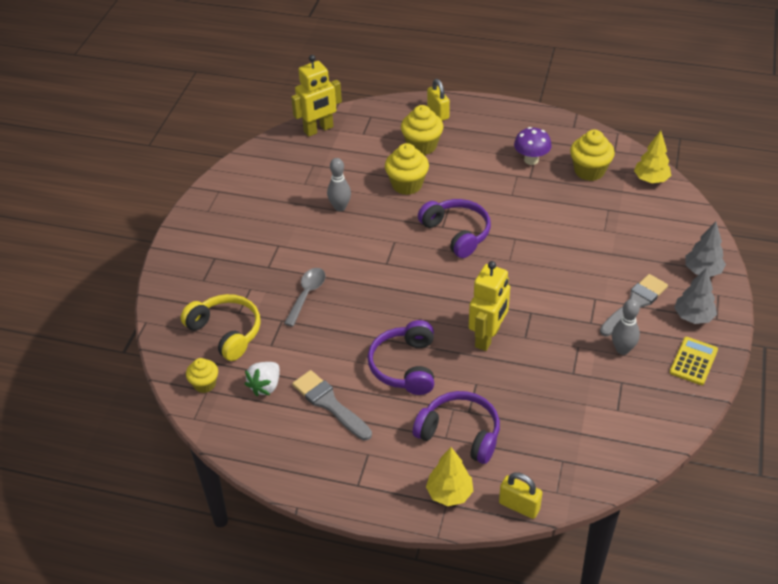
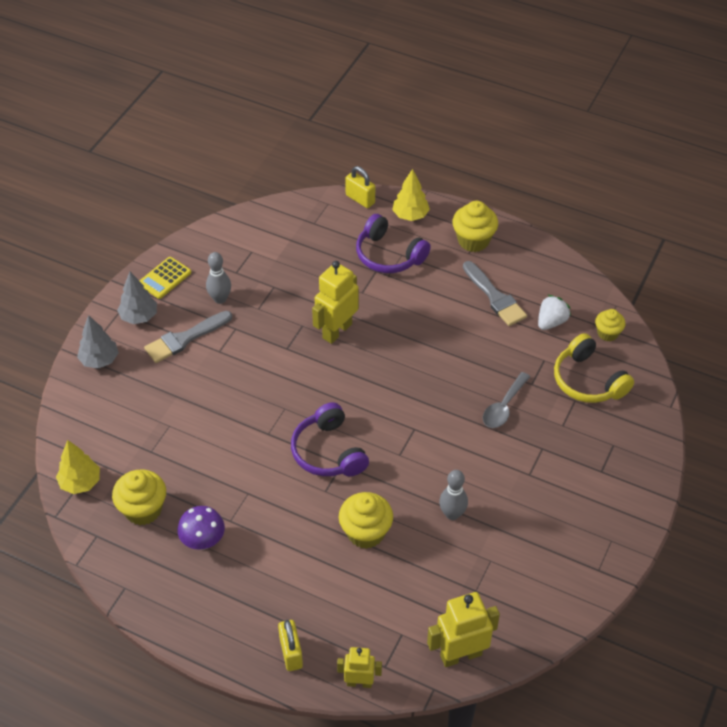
camera: 170 degrees left, 5 degrees up
purple headphones [367,320,434,395] -> none
yellow cupcake [401,105,443,155] -> yellow cupcake moved to [452,201,498,252]
none -> yellow robot [337,647,382,688]

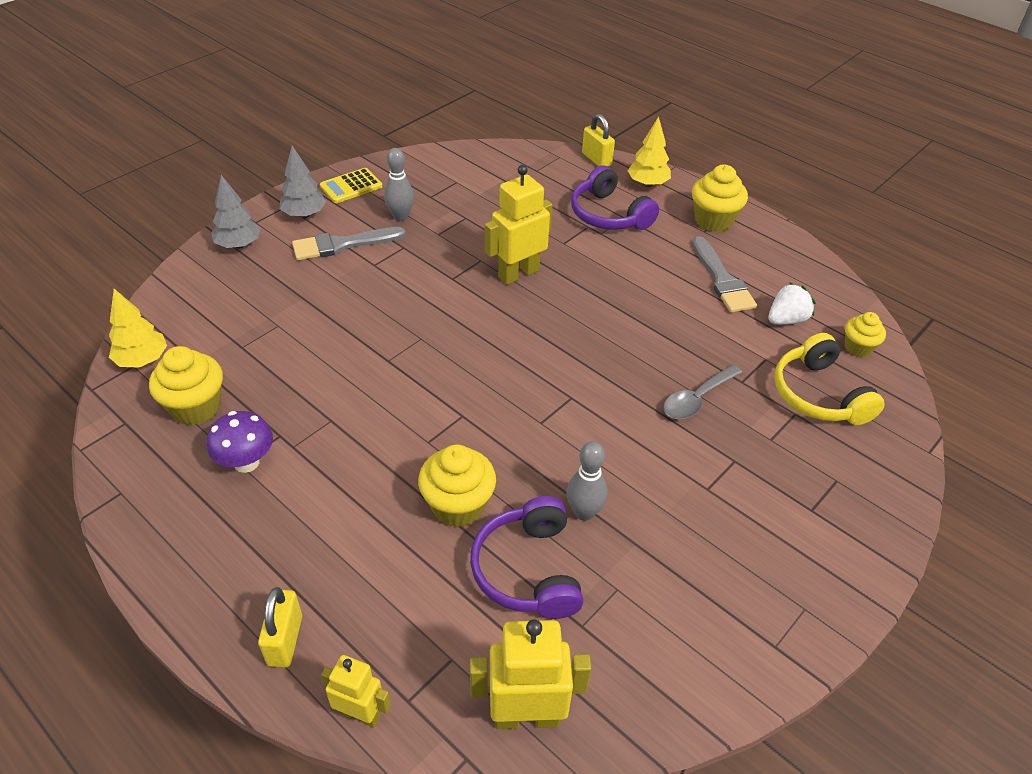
camera: 15 degrees right, 5 degrees down
purple headphones [291,402,369,476] -> purple headphones moved to [470,496,584,619]

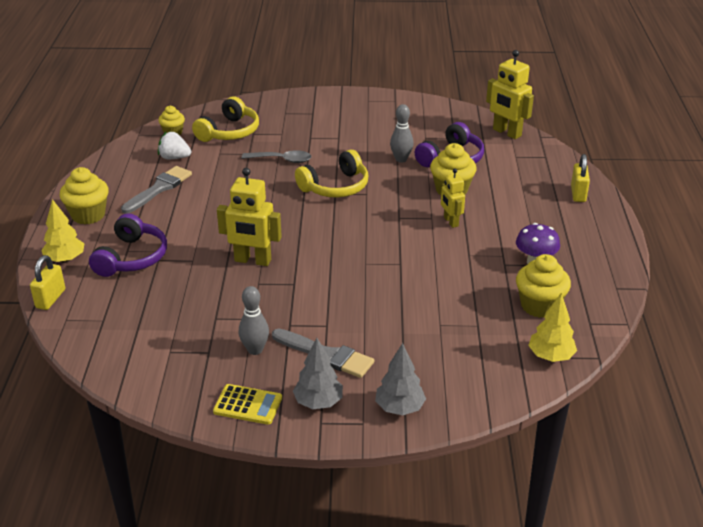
camera: 130 degrees left, 10 degrees down
yellow padlock [258,587,302,668] -> yellow padlock turned 45 degrees counterclockwise [571,154,590,202]
yellow robot [321,655,391,728] -> yellow robot moved to [441,168,465,228]
none -> yellow headphones [295,149,368,197]

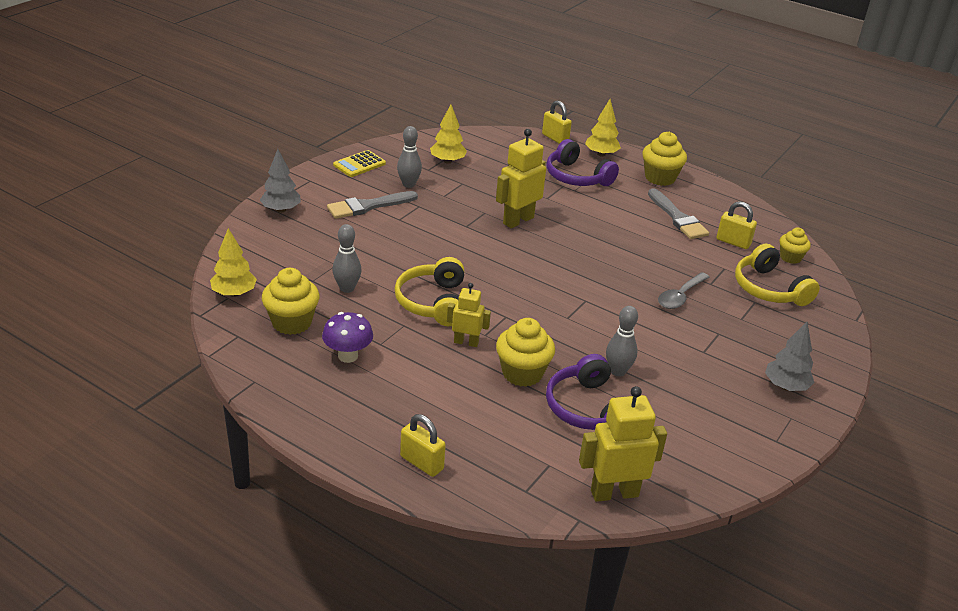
camera: 120 degrees right, 0 degrees up
white strawberry [158,131,191,159] -> yellow padlock [717,201,757,249]
grey tree [293,338,343,409] -> grey tree moved to [765,322,815,391]
yellow headphones [295,149,368,197] -> yellow headphones moved to [395,257,464,326]
none -> grey bowling pin [332,224,362,293]
none -> yellow tree [430,104,467,164]

